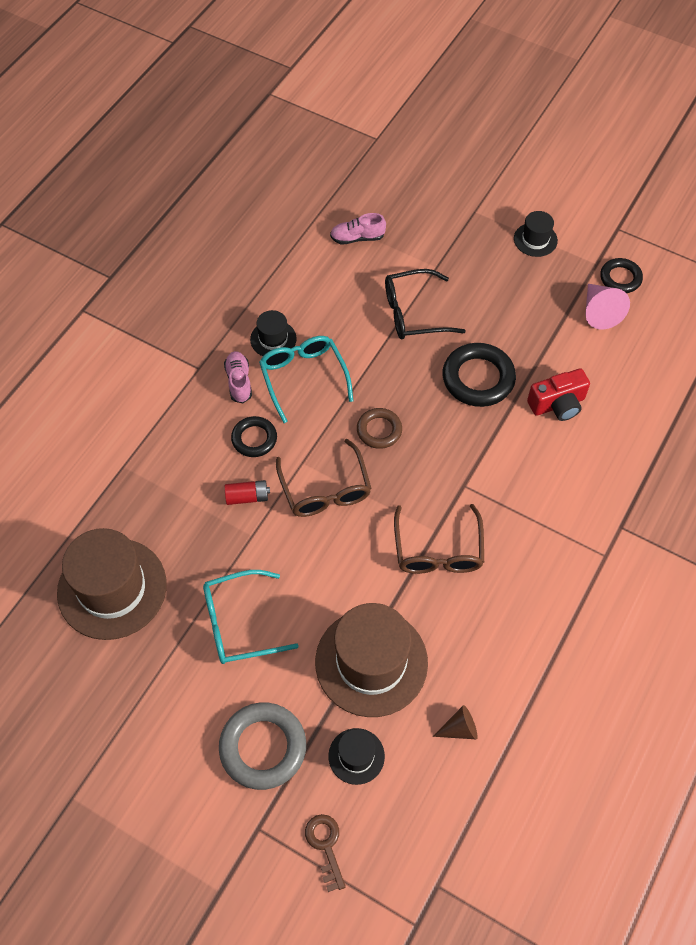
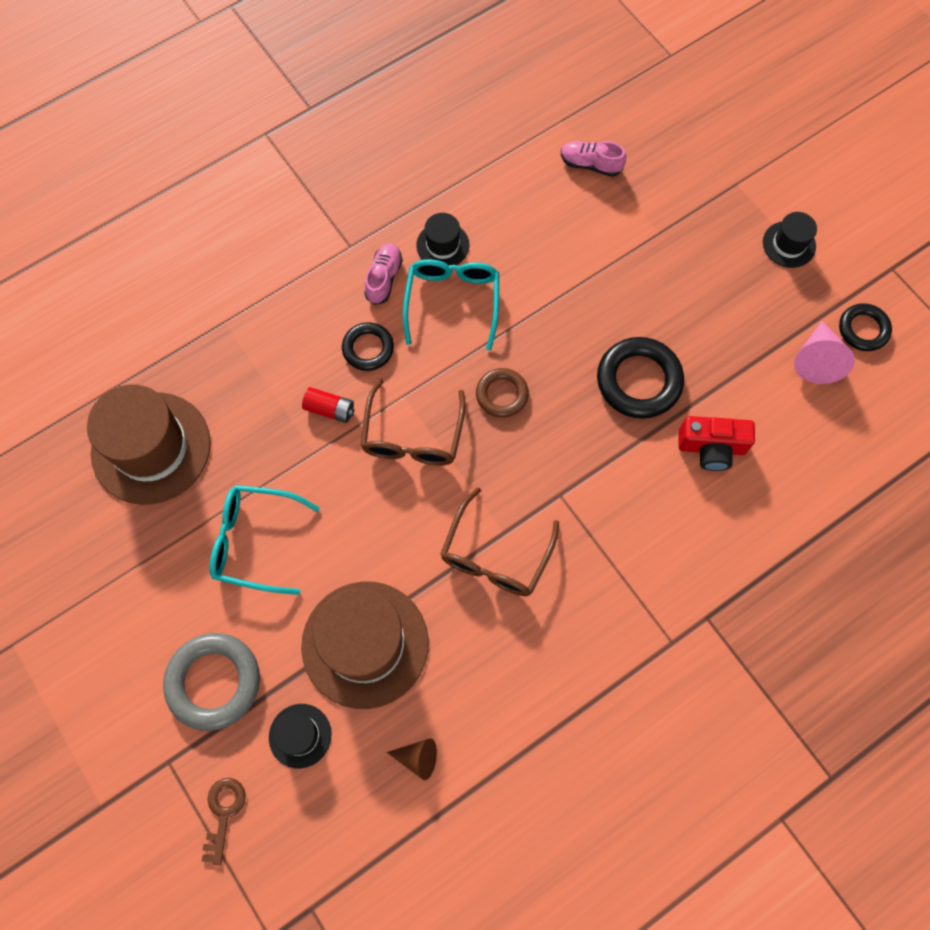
camera: 25 degrees right, 10 degrees up
black glasses [385,269,466,339] -> none

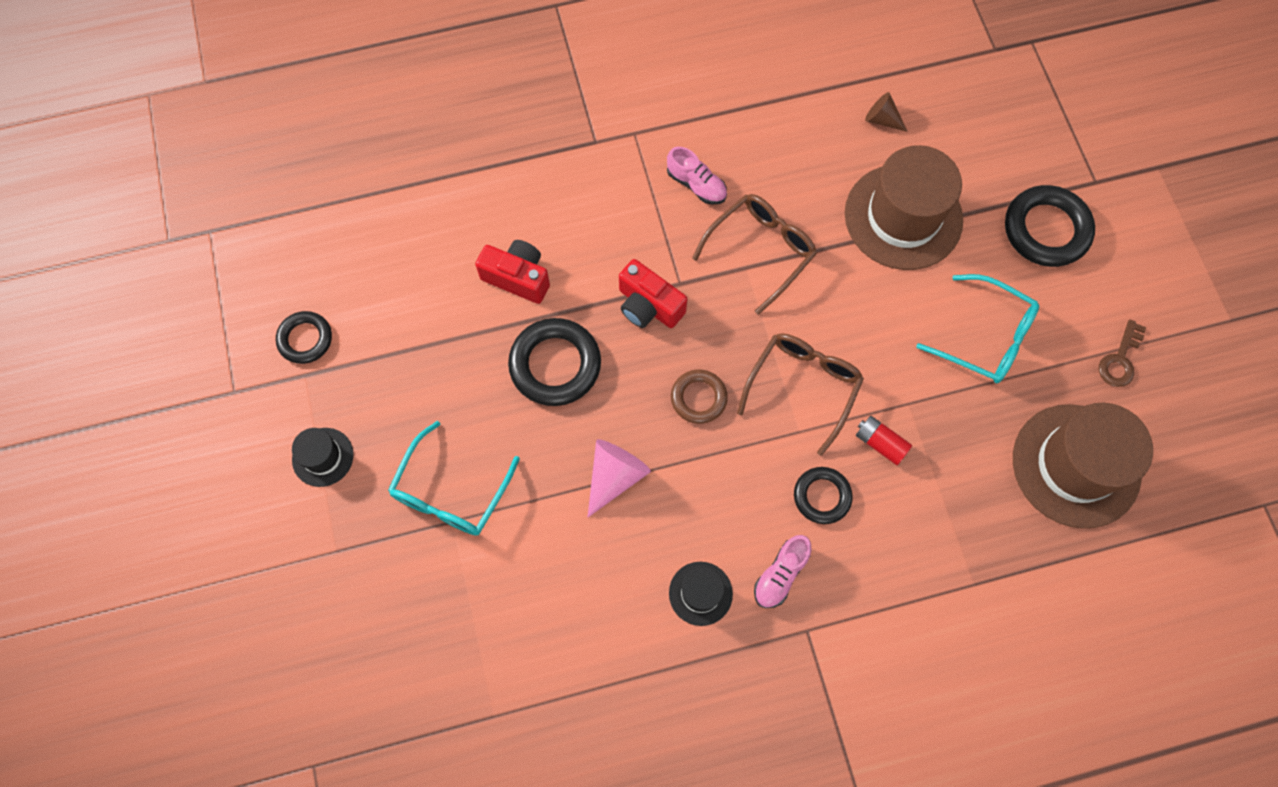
camera: 160 degrees left, 0 degrees up
grey ring [163,633,260,731] -> black ring [1005,185,1095,267]
brown key [201,778,246,865] -> brown key moved to [1099,319,1146,387]
black hat [269,704,332,769] -> none
turquoise glasses [403,259,499,351] -> turquoise glasses moved to [388,421,520,536]
pink shoe [561,141,626,177] -> pink shoe moved to [667,147,727,205]
pink cone [794,321,855,384] -> pink cone moved to [588,439,651,517]
none -> red camera [619,259,687,328]

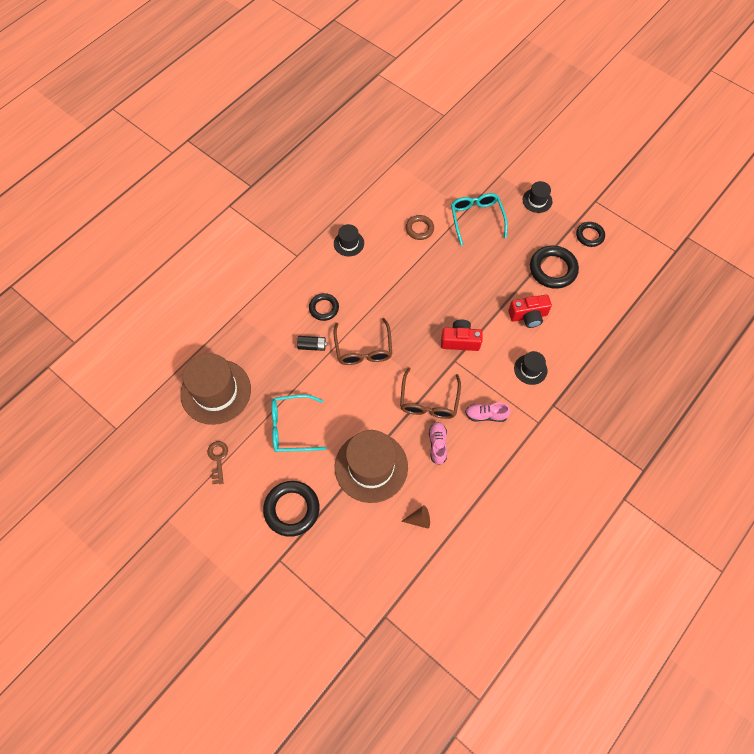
camera: 145 degrees right, 5 degrees down
black ring [508,318,601,406] -> black ring moved to [530,245,579,289]
pink cone [588,439,651,517] -> none
brown ring [671,370,728,424] -> brown ring moved to [406,215,434,240]
pink shoe [754,535,811,608] -> pink shoe moved to [429,422,447,465]
red battery [856,416,912,465] -> black battery [297,336,327,351]
none -> black hat [514,351,547,385]

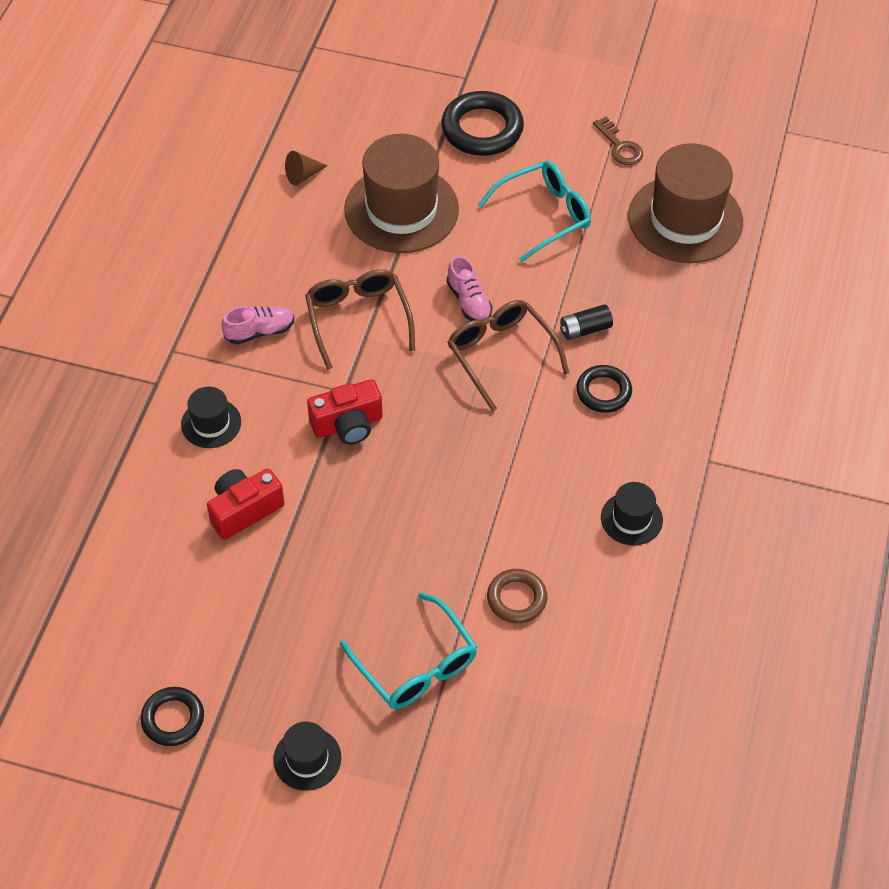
camera: 155 degrees right, 10 degrees down
pink shoe [429,422,447,465] -> pink shoe moved to [447,256,493,321]
black ring [530,245,579,289] -> none

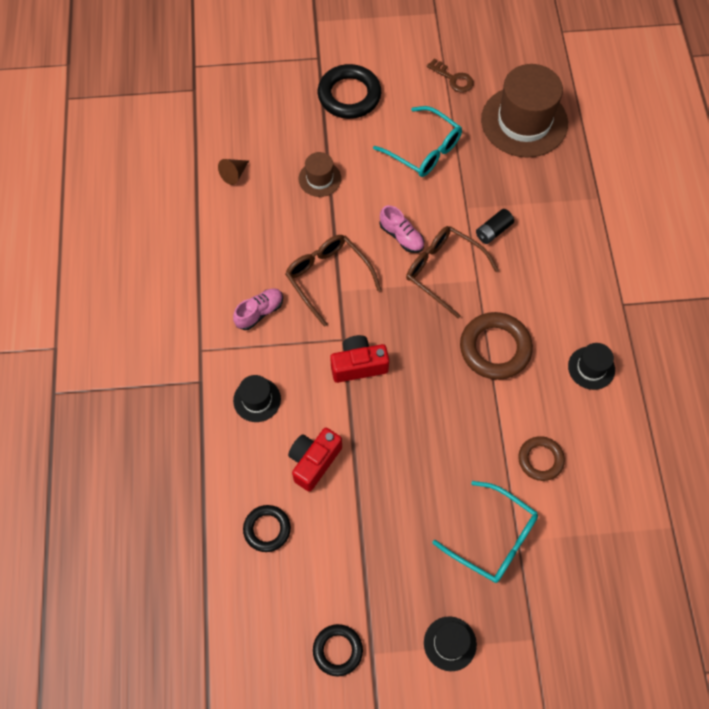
camera: 20 degrees left, 10 degrees up
red camera [307,379,383,445] -> red camera turned 150 degrees counterclockwise [330,335,389,383]
brown hat [344,134,459,253] -> brown hat [299,152,341,197], size x0.48
turquoise glasses [478,161,591,262] -> turquoise glasses turned 90 degrees clockwise [373,106,462,177]
black ring [576,365,632,413] -> black ring moved to [243,505,291,552]
none -> brown ring [460,312,533,380]

